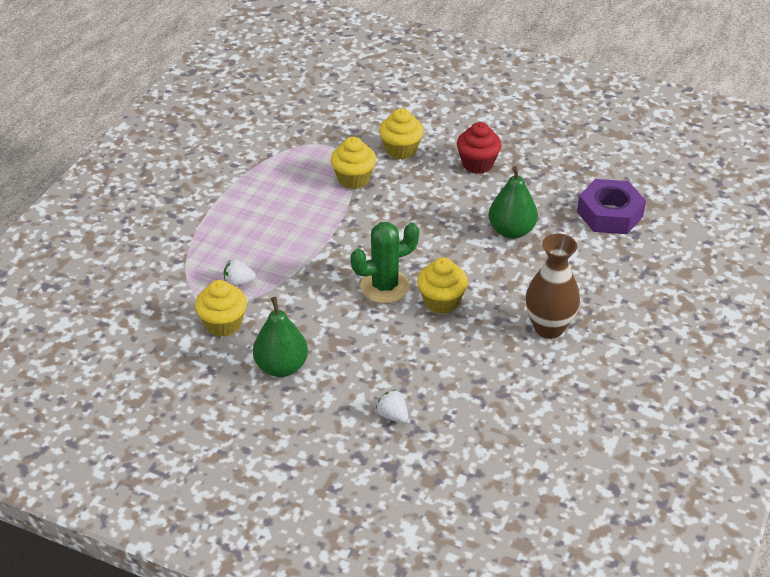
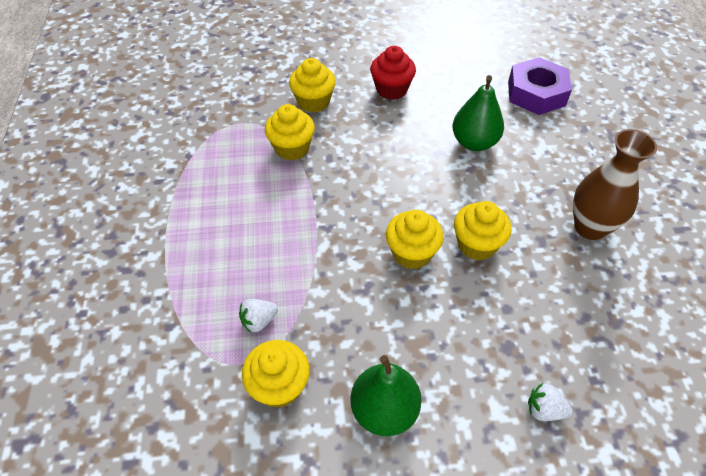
camera: 30 degrees left, 10 degrees up
green cactus [350,222,419,303] -> yellow cupcake [386,210,444,269]

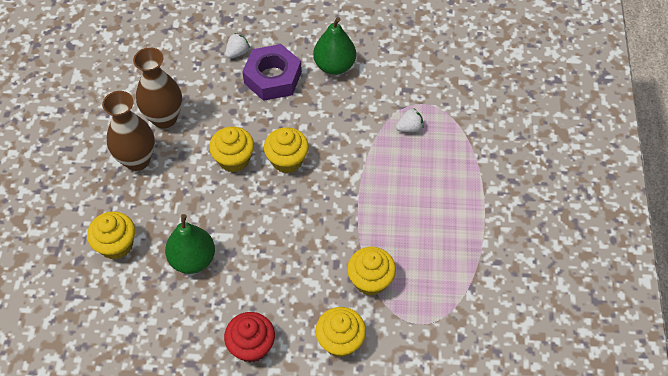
camera: 170 degrees left, 5 degrees up
yellow cupcake [242,340,310,408] -> yellow cupcake moved to [87,211,135,260]
purple nut [508,57,572,115] -> purple nut moved to [242,44,302,101]
white strawberry [528,383,573,421] -> white strawberry turned 75 degrees counterclockwise [225,33,250,58]
none -> brown vase [133,47,182,129]

